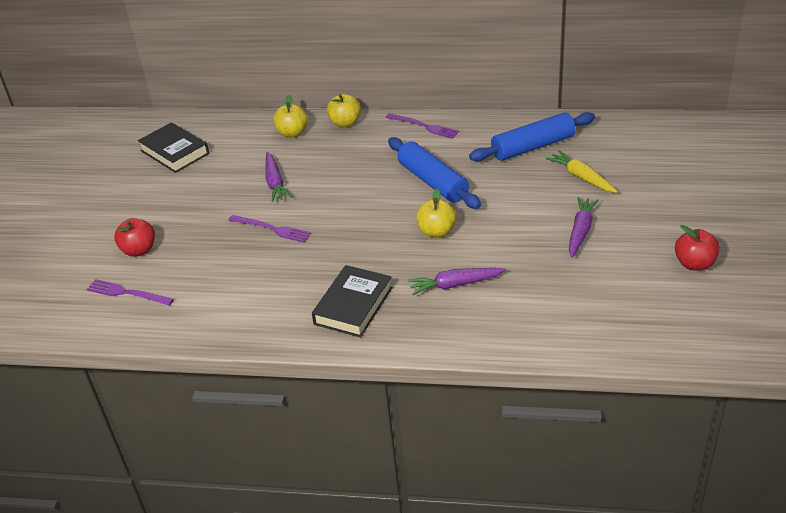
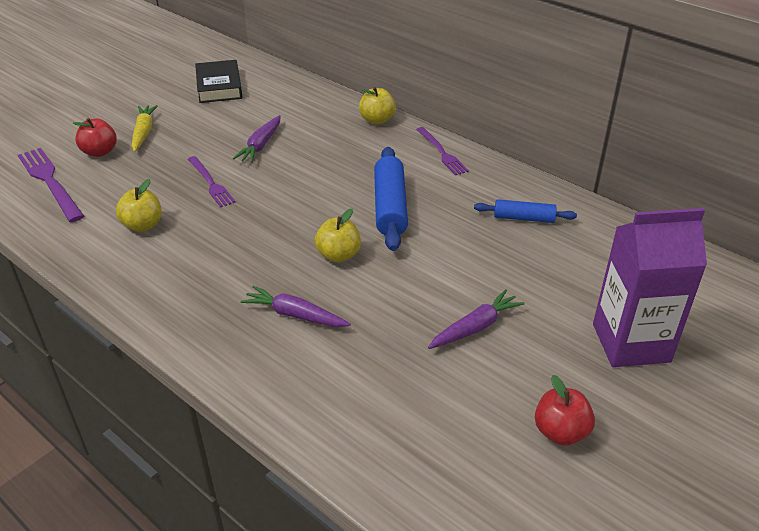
camera: 30 degrees right, 0 degrees up
purple fork [86,279,174,306] -> purple fork [18,148,84,222], size x1.54
yellow apple [273,95,308,137] -> yellow apple moved to [116,179,162,232]
black book [312,265,393,338] -> none
blue rolling pin [469,112,595,161] -> blue rolling pin [474,199,577,223], size x0.60
yellow carrot [546,150,618,193] -> yellow carrot moved to [132,105,158,152]
none -> purple carton [593,208,707,367]

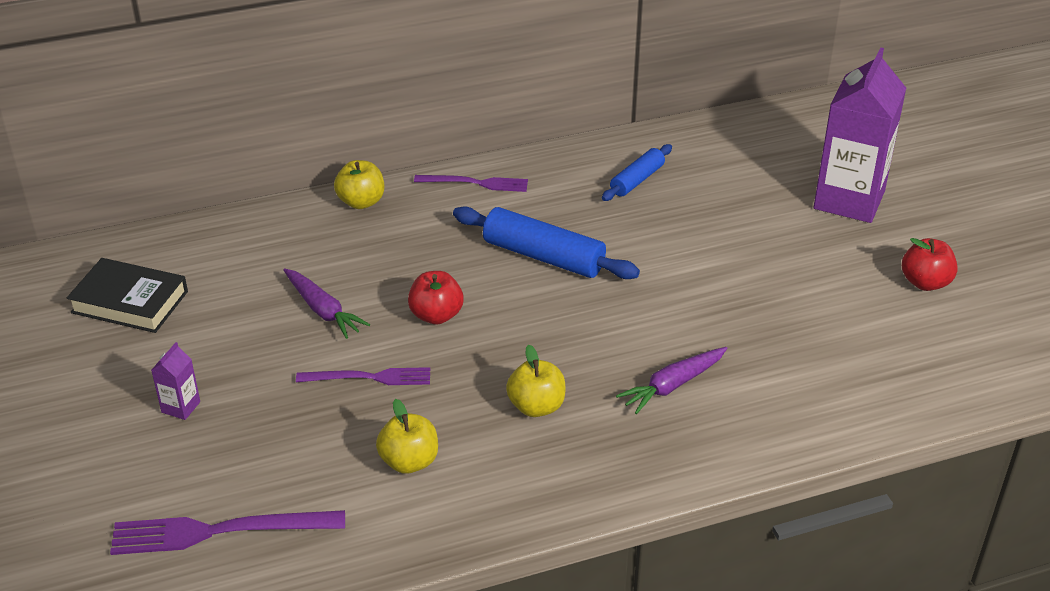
camera: 60 degrees left, 0 degrees up
red apple [73,118,117,157] -> red apple moved to [408,271,464,324]
yellow carrot [132,105,158,152] -> purple carton [151,342,200,420]
yellow apple [315,209,361,263] -> yellow apple moved to [506,345,565,417]
purple carrot [428,289,524,349] -> none

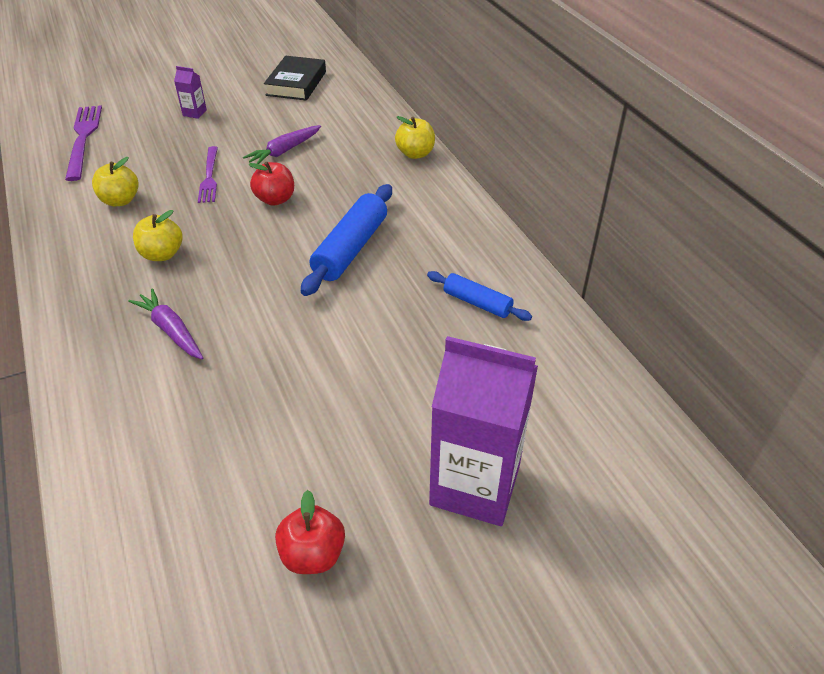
camera: 85 degrees right, 5 degrees up
purple fork [414,175,528,192] -> none

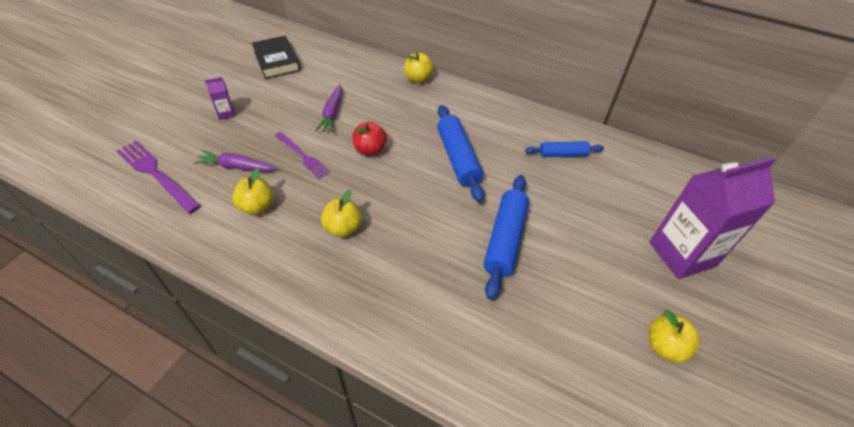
camera: 40 degrees left, 5 degrees up
purple carrot [128,288,203,359] -> purple carrot moved to [194,150,277,171]
red apple [275,490,345,574] -> yellow apple [649,310,700,363]
none -> blue rolling pin [484,175,529,300]

